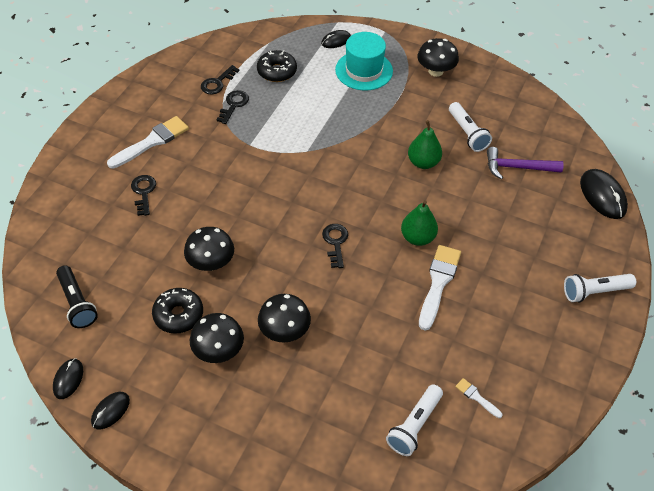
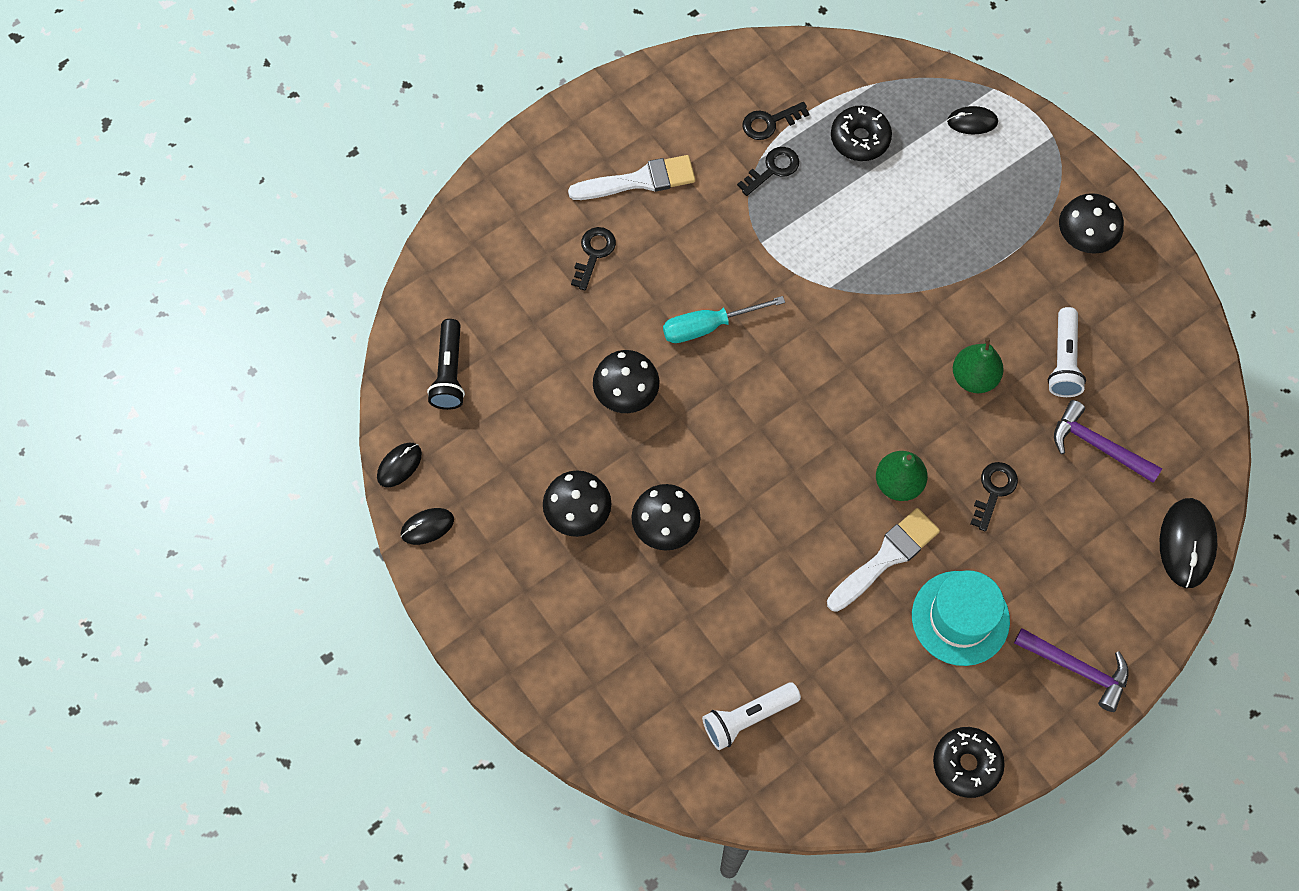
camera: 30 degrees right, 15 degrees up
black donut [152,288,203,334] -> black donut moved to [933,727,1005,798]
black key [322,224,348,268] -> black key moved to [970,462,1018,531]
turquoise hat [335,32,393,90] -> turquoise hat moved to [912,570,1010,666]
white brush [455,378,503,418] -> none
white flashlight [564,274,636,302] -> purple hammer [1014,628,1129,712]
none -> turquoise screwdriver [663,296,785,343]

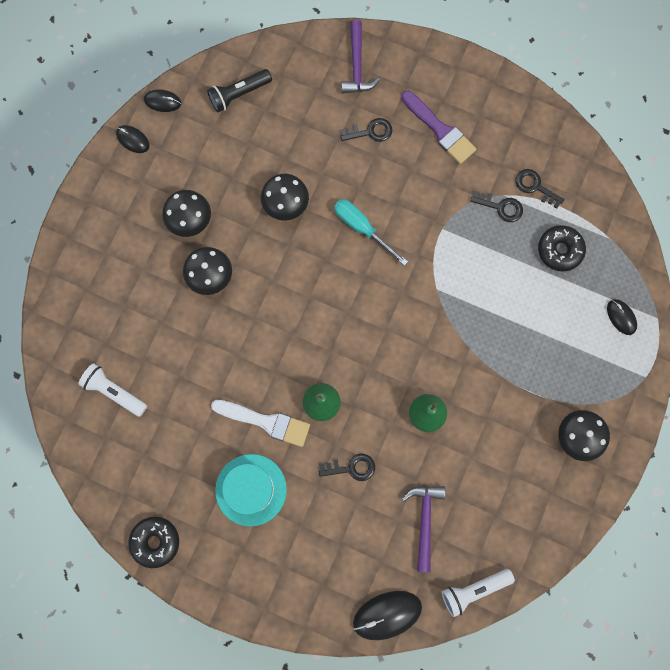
camera: 60 degrees right, 10 degrees up
white brush [568,155,695,200] -> purple brush [401,91,476,164]
purple hammer [1014,628,1129,712] -> purple hammer moved to [341,20,380,94]
white flashlight [1048,307,1086,397] -> white flashlight moved to [442,569,515,617]

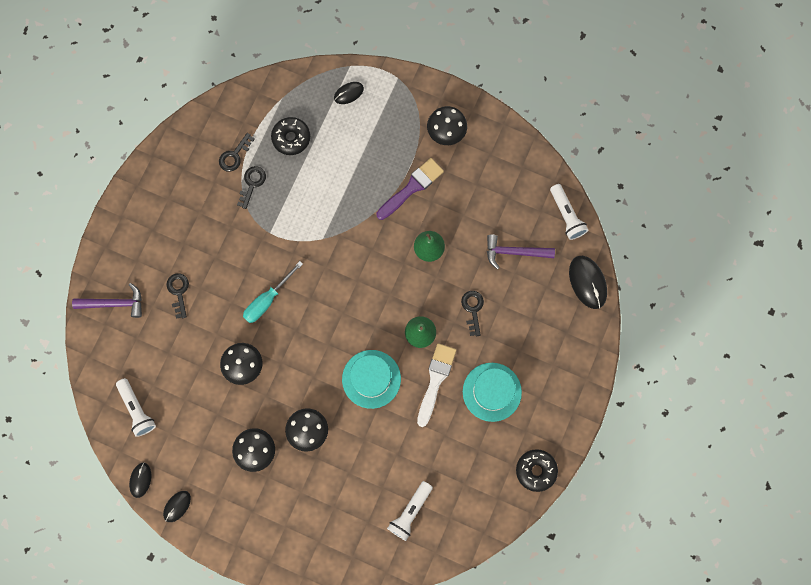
camera: 90 degrees left, 0 degrees up
black flashlight [207,69,272,112] -> white flashlight [116,378,156,437]
purple brush [401,91,476,164] -> purple brush moved to [376,158,444,220]
none -> turquoise hat [342,350,401,409]

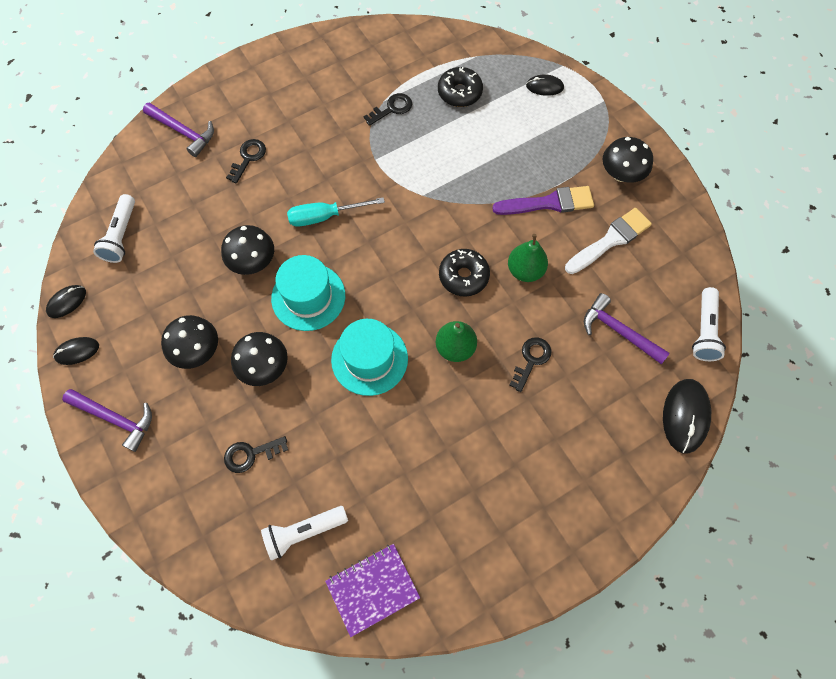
camera: 35 degrees right, 10 degrees down
black key [219,133,255,172] -> black key moved to [224,436,288,473]
white brush [417,343,456,427] -> white brush moved to [565,208,652,274]
turquoise hat [463,363,522,422] -> turquoise hat moved to [271,255,345,331]
black donut [516,449,558,492] -> black donut moved to [439,249,490,297]
none -> purple hammer [62,389,152,452]
none -> purple notebook [325,544,420,637]

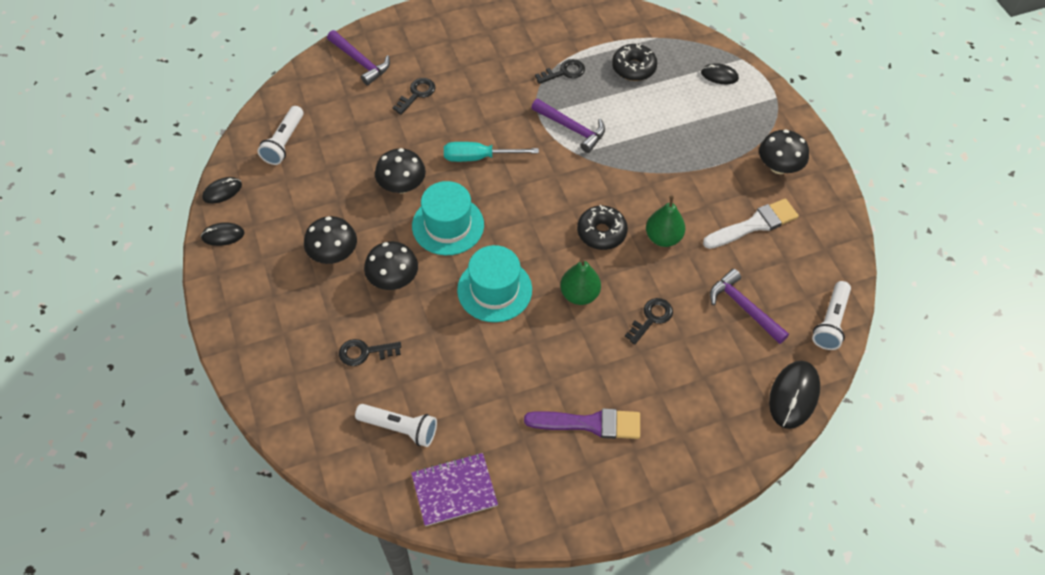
camera: 10 degrees right, 10 degrees down
purple hammer [62,389,152,452] -> purple hammer moved to [531,99,605,153]
white flashlight [261,506,348,561] -> white flashlight turned 150 degrees counterclockwise [355,404,437,447]
purple brush [492,186,594,215] -> purple brush moved to [524,408,640,439]

